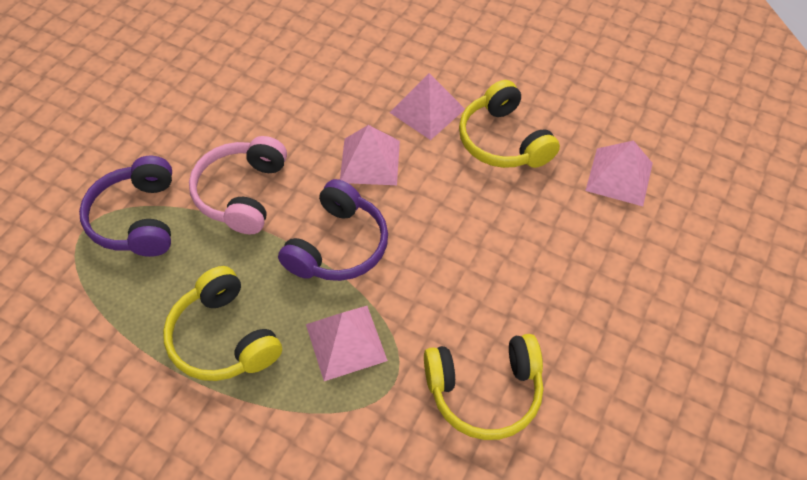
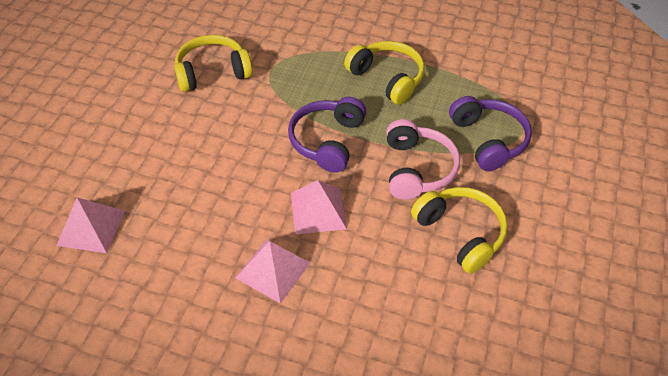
camera: 170 degrees right, 5 degrees down
pink pyramid [306,306,388,381] -> none
yellow headphones [459,80,560,168] -> yellow headphones moved to [411,187,508,274]

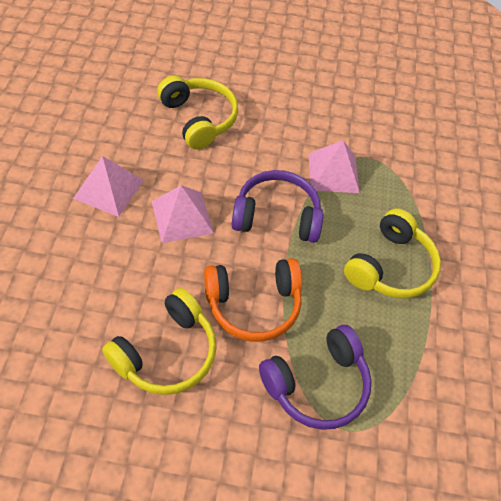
camera: 75 degrees right, 5 degrees up
pink pyramid [56,197,125,253] -> pink pyramid moved to [309,140,360,193]
yellow headphones [174,35,253,92] -> yellow headphones moved to [157,75,238,149]
pink headphones [386,119,460,200] -> orange headphones [204,258,302,342]

